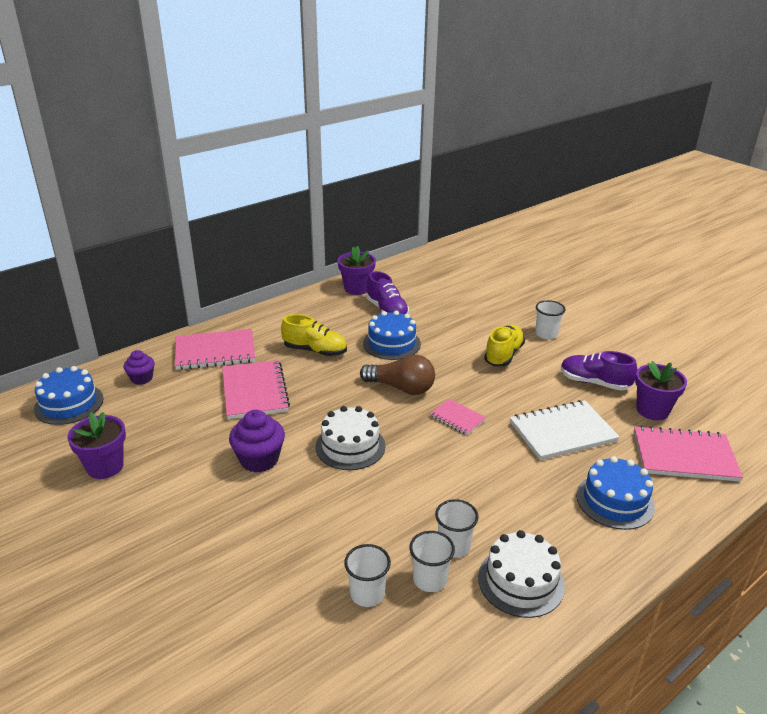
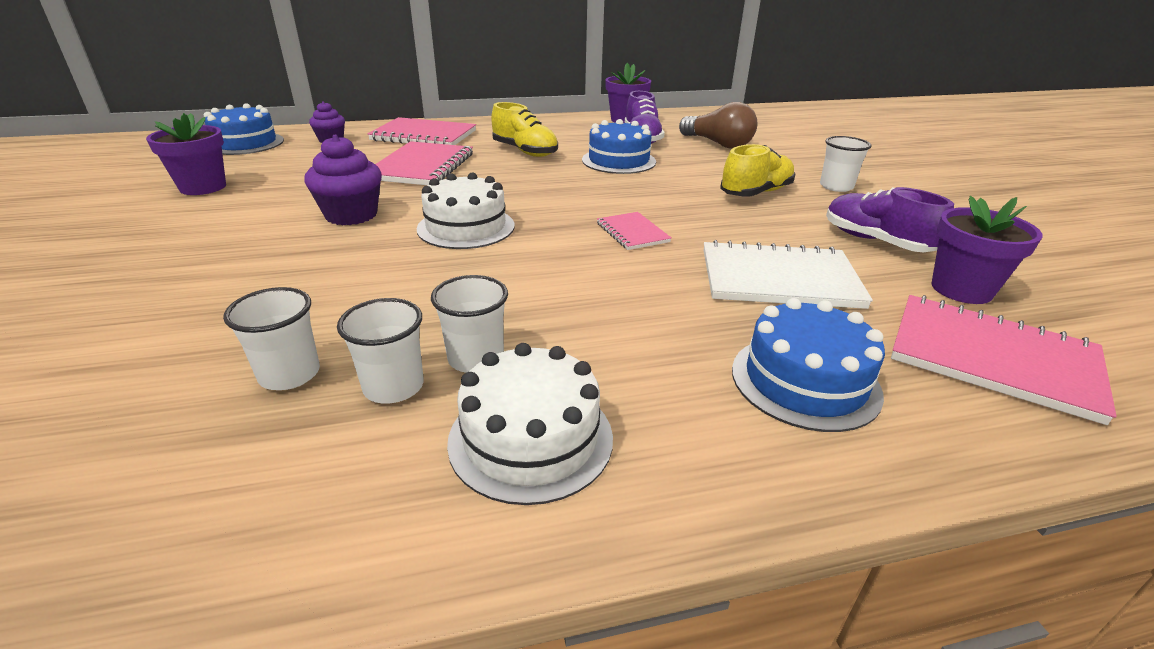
camera: 25 degrees right, 0 degrees up
brown light bulb [360,355,435,395] -> brown light bulb moved to [679,102,757,149]

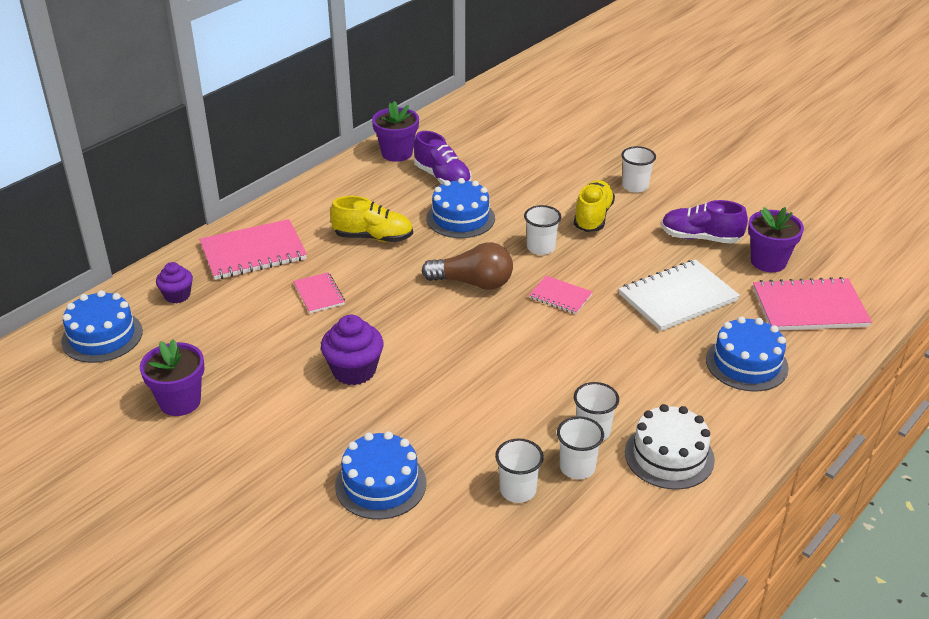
camera: 35 degrees left, 5 degrees up
pink notebook [375,141,473,186] -> pink notebook [293,272,345,313], size x0.54
white cake [416,172,515,249] -> none
brown light bulb [679,102,757,149] -> brown light bulb moved to [422,242,513,290]
none -> blue cake [335,431,426,520]
none -> white cup [524,205,561,255]

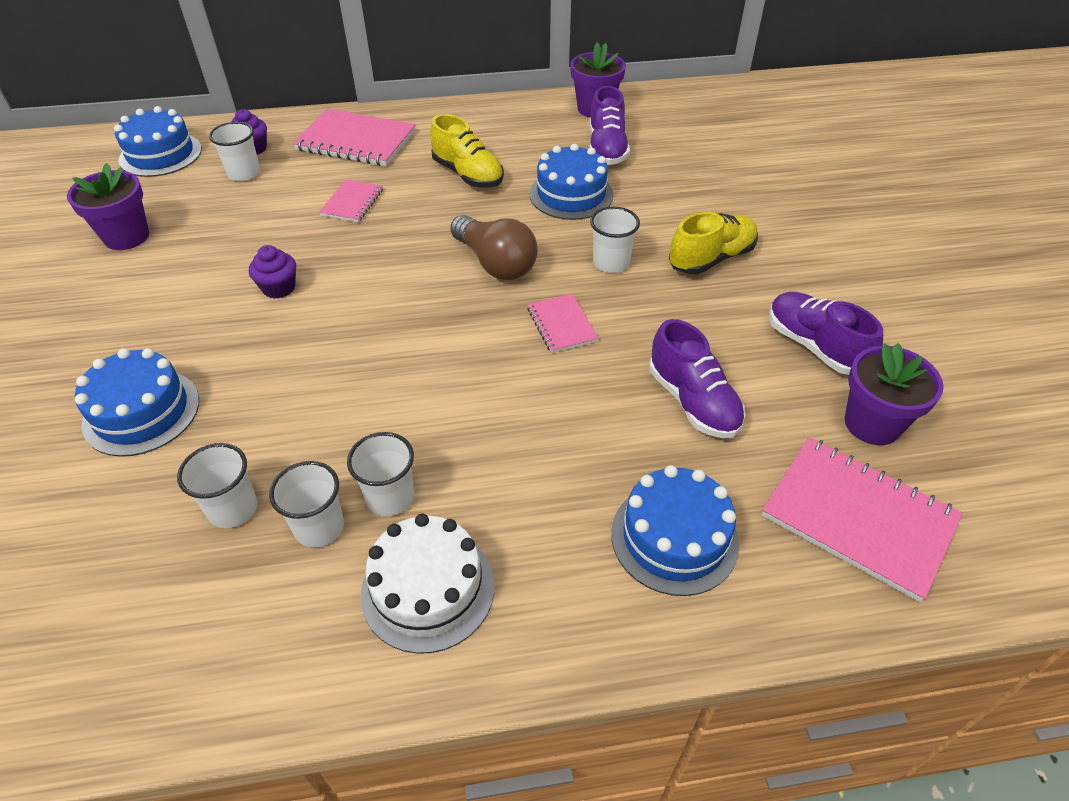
camera: 40 degrees right, 10 degrees up
purple cupcake [321,315,384,385] -> purple cupcake [249,245,296,299], size x0.63
white notebook [619,259,740,331] -> purple shoe [649,319,745,438]
white cup [621,146,656,193] -> white cup moved to [209,122,260,181]

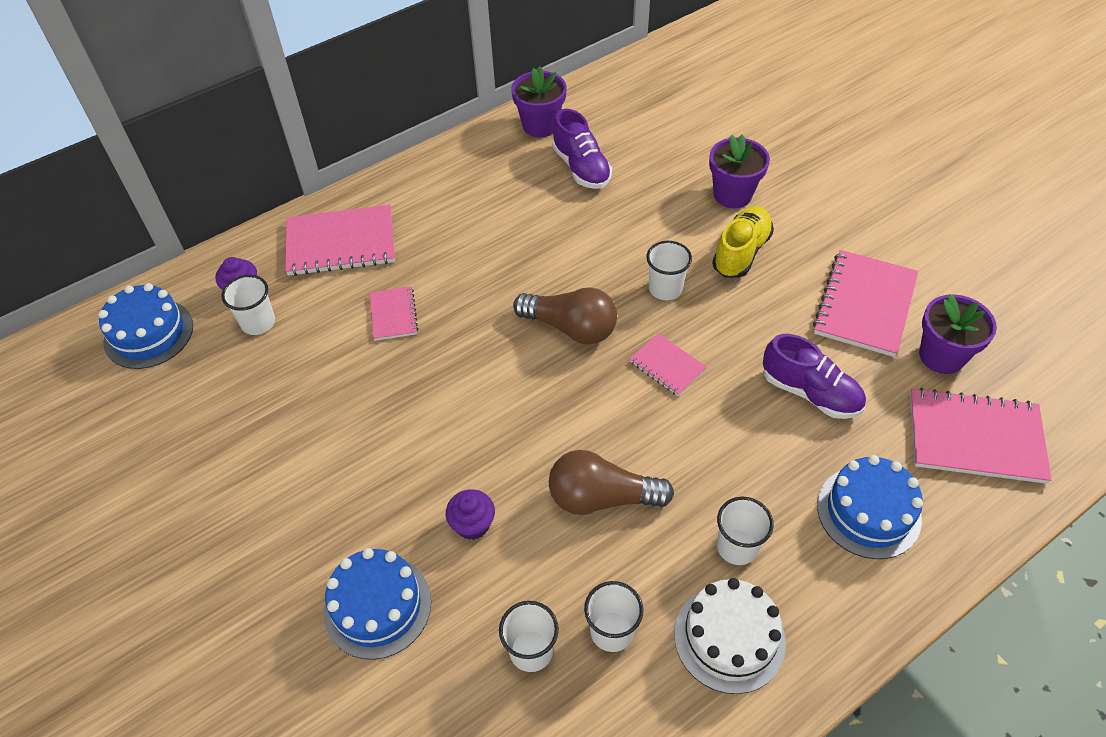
camera: 25 degrees left, 5 degrees up
purple flower pot [67,163,149,250] -> purple flower pot moved to [709,135,770,208]
purple cupcake [249,245,296,299] -> purple cupcake moved to [446,489,495,540]
white cup [347,432,414,516] -> white cup moved to [717,497,774,565]
yellow shoe [430,114,504,188] -> none
blue cake [530,144,613,220] -> none
purple shoe [769,292,883,375] -> pink notebook [813,250,918,357]
none -> brown light bulb [549,450,674,515]

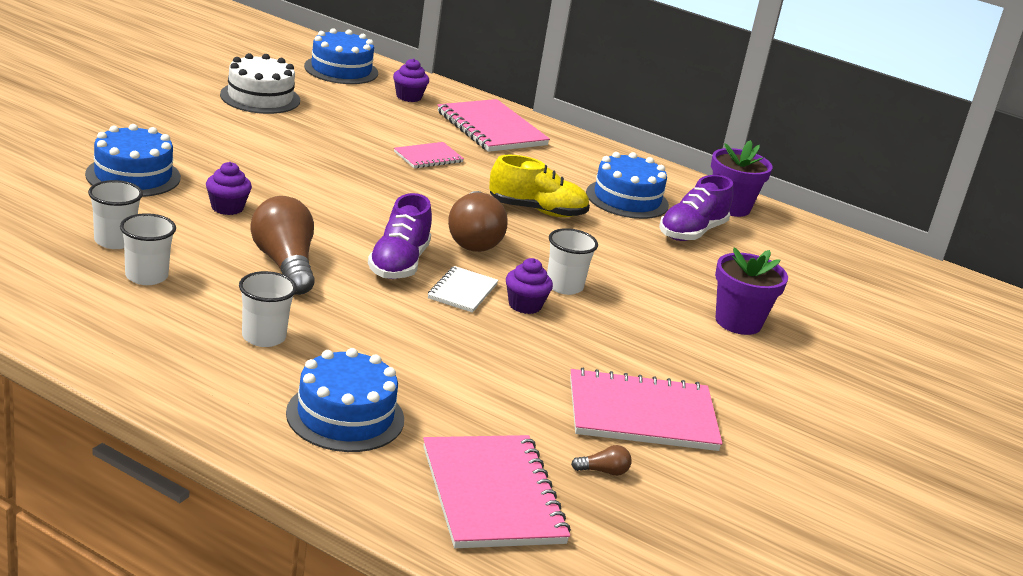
camera: 60 degrees right, 25 degrees down
white cup [221,275,275,335] -> none
pink notebook [630,333,707,396] -> white notebook [428,266,499,313]
white cake [674,578,786,694] -> white cake moved to [220,53,300,114]
yellow shoe [712,206,774,278] -> yellow shoe moved to [489,155,590,217]
purple shoe [763,334,866,419] -> purple shoe moved to [368,193,432,279]
purple flower pot [919,294,997,374] -> brown light bulb [571,445,632,476]
none -> purple cupcake [506,258,553,314]
none -> blue cake [586,152,669,219]

